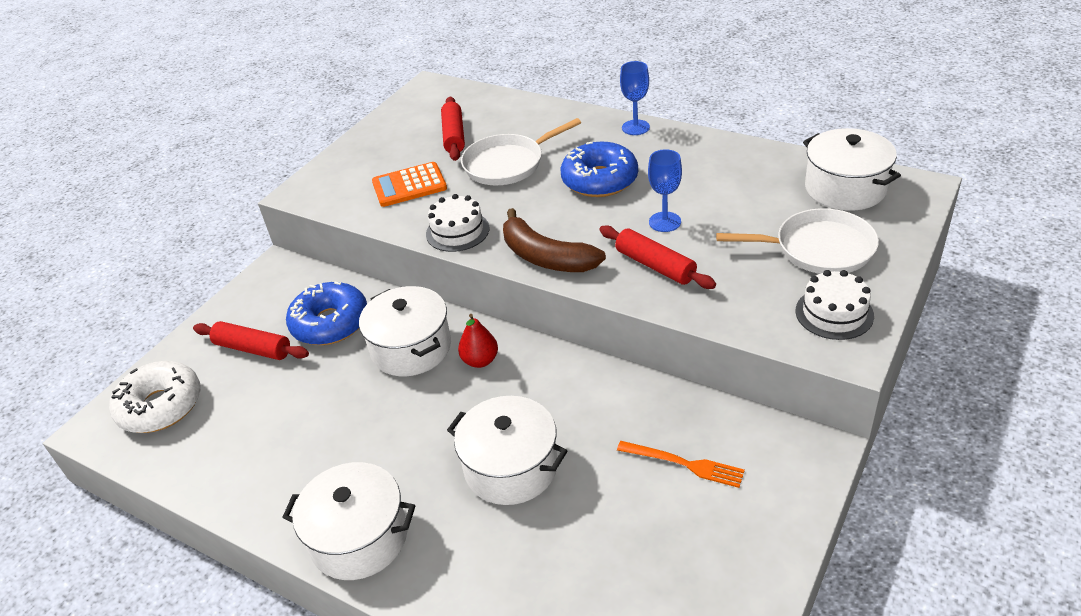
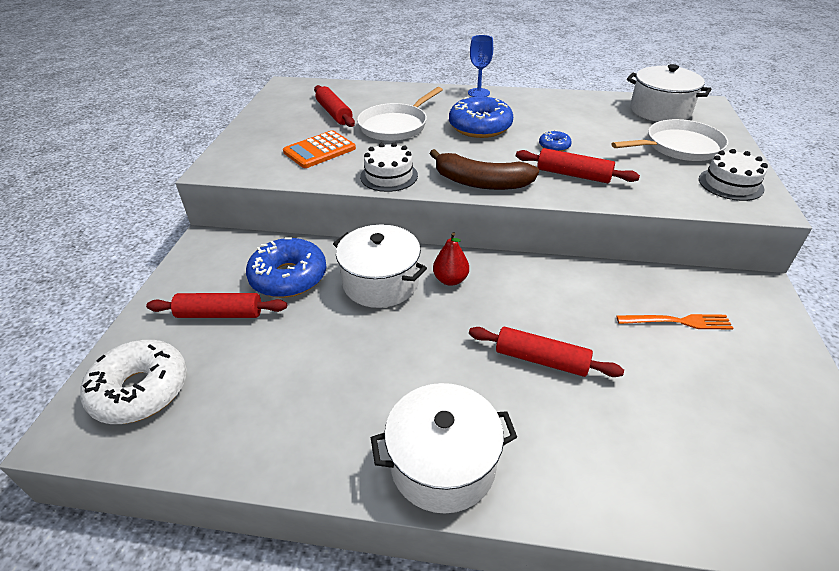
camera: 25 degrees left, 0 degrees up
white pot [447,396,567,505] -> red rolling pin [469,327,624,377]
blue goblet [648,149,682,232] -> blue donut [539,130,572,151]

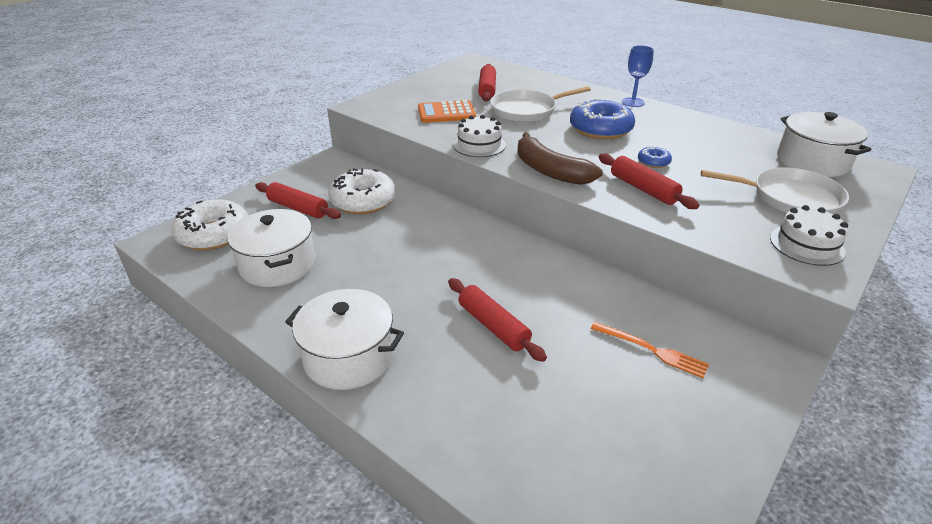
camera: 30 degrees right, 5 degrees down
blue donut [246,237,326,298] -> white donut [328,168,396,214]
white pot [333,224,427,308] -> white pot moved to [227,209,315,287]
red pear [433,232,469,286] -> none

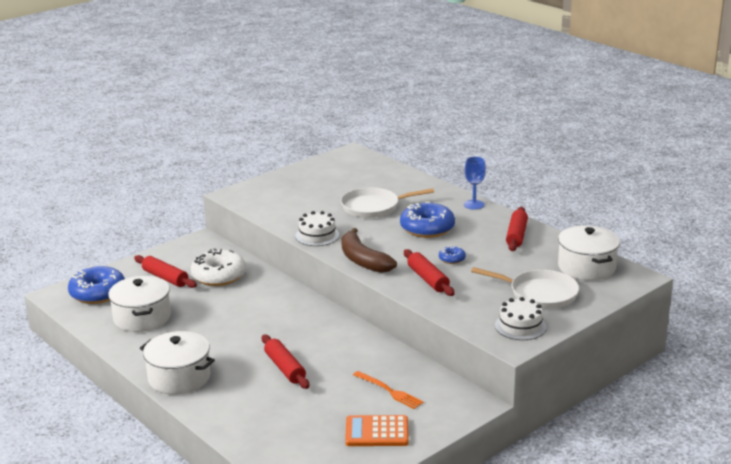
camera: 10 degrees right, 10 degrees down
white donut [172,199,248,250] -> blue donut [68,266,125,304]
orange calculator [418,100,476,123] -> orange calculator moved to [345,415,409,446]
red rolling pin [478,64,496,101] -> red rolling pin moved to [506,207,528,251]

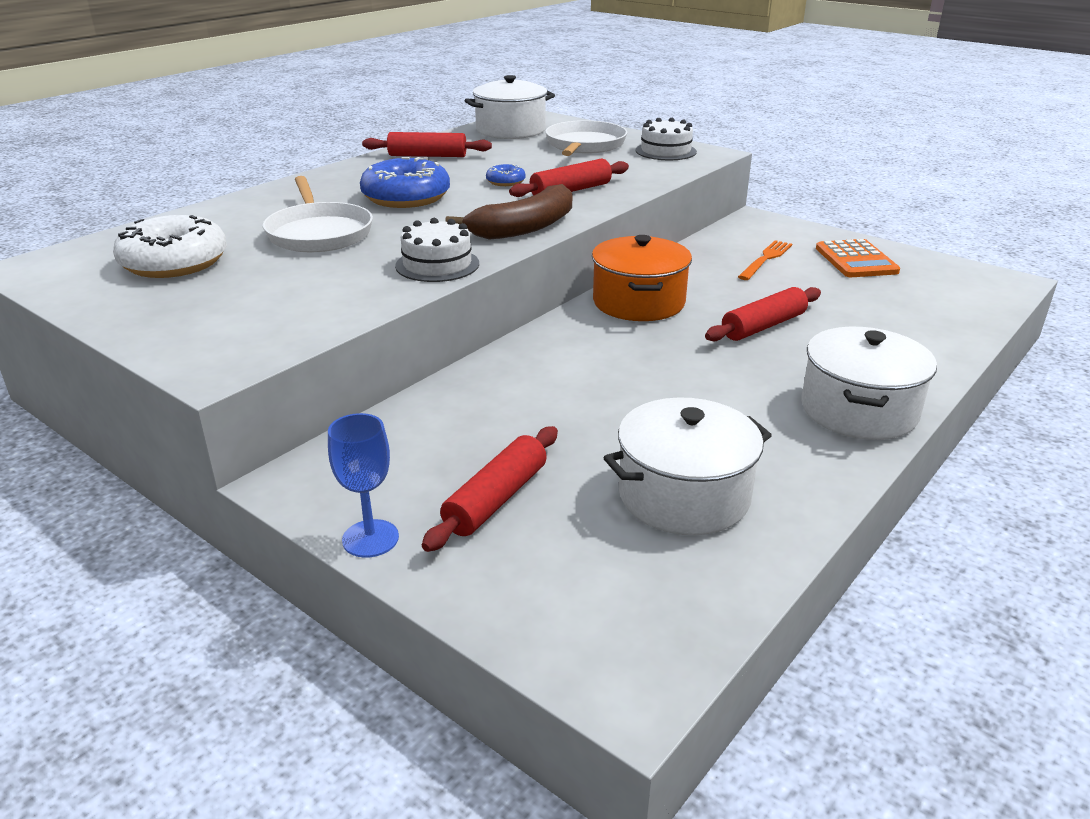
camera: 100 degrees left, 5 degrees up
blue donut [68,266,125,304] -> none
white donut [191,248,246,286] -> white donut moved to [113,215,227,278]
blue goblet [464,156,486,209] -> blue goblet moved to [328,413,399,558]
none -> orange pot [592,235,692,321]

